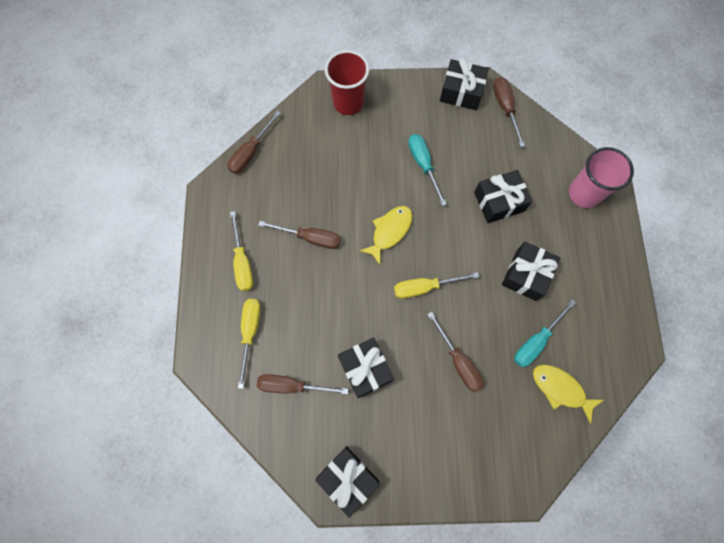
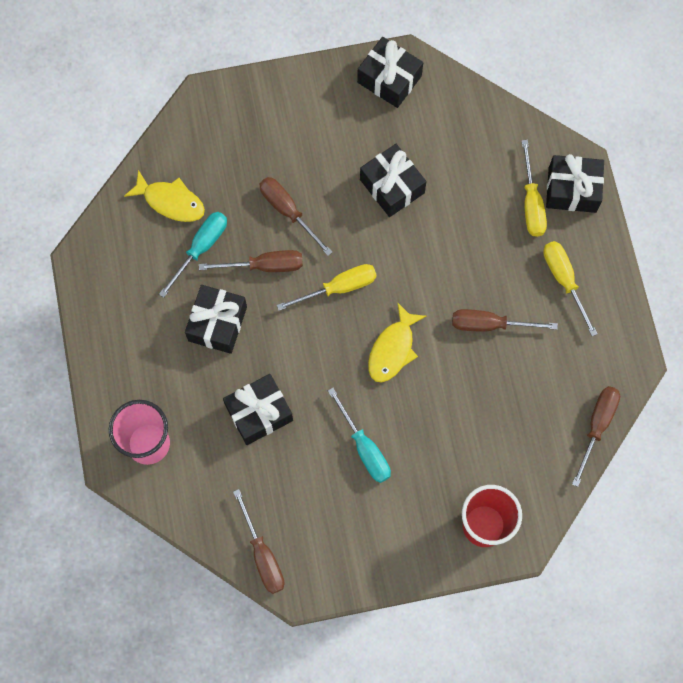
camera: 170 degrees right, 0 degrees up
brown screwdriver [257,374,349,394] -> brown screwdriver moved to [199,250,303,272]
black gift [440,58,489,110] -> black gift moved to [546,154,604,213]

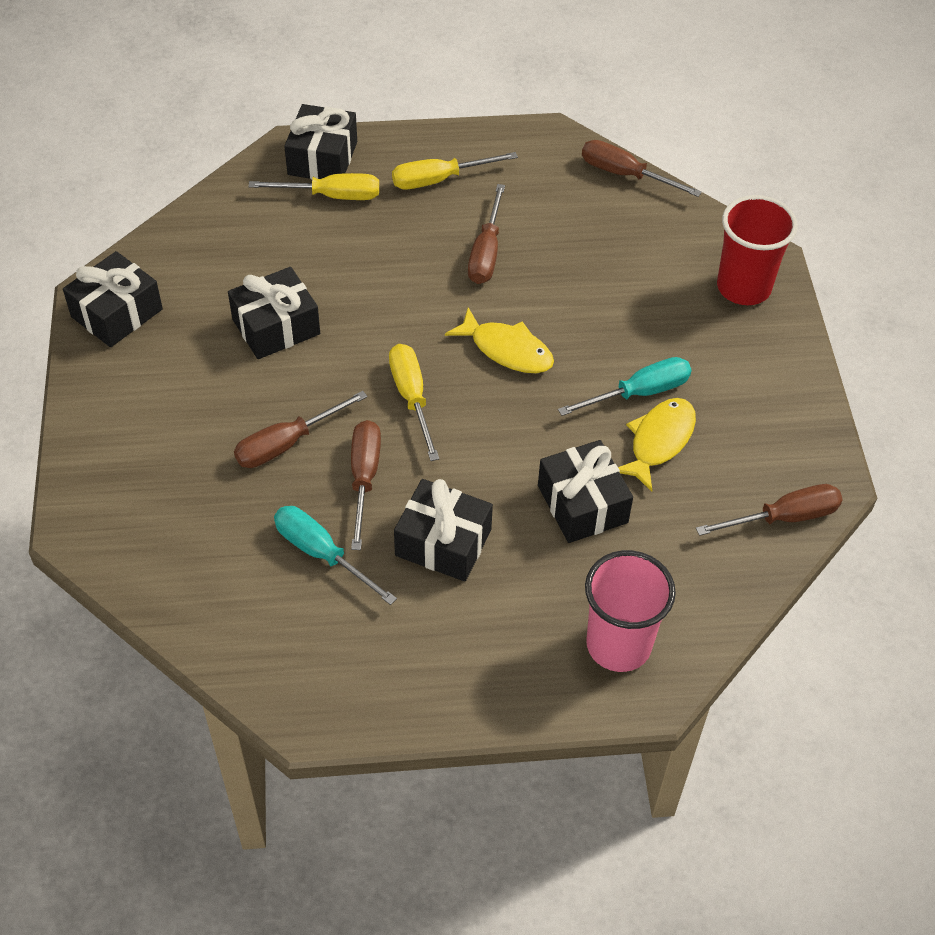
camera: 85 degrees left, 20 degrees down
yellow fish [124,170,205,222] -> yellow fish moved to [618,398,696,491]

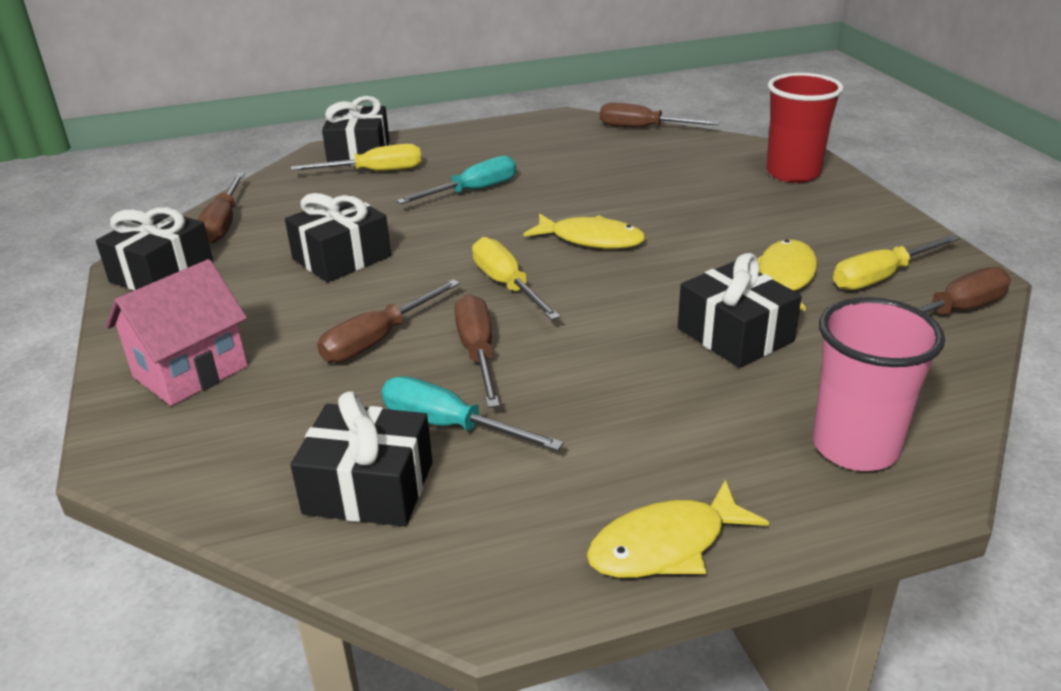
camera: 10 degrees left, 20 degrees down
yellow screwdriver [392,152,518,189] -> yellow screwdriver moved to [833,235,960,290]
black gift [394,479,493,581] -> black gift moved to [291,391,433,526]
brown screwdriver [468,184,505,284] -> brown screwdriver moved to [197,173,245,243]
turquoise screwdriver [558,357,692,416] -> turquoise screwdriver moved to [396,155,517,204]
none -> pink house [106,259,248,406]
none -> yellow fish [587,480,769,578]

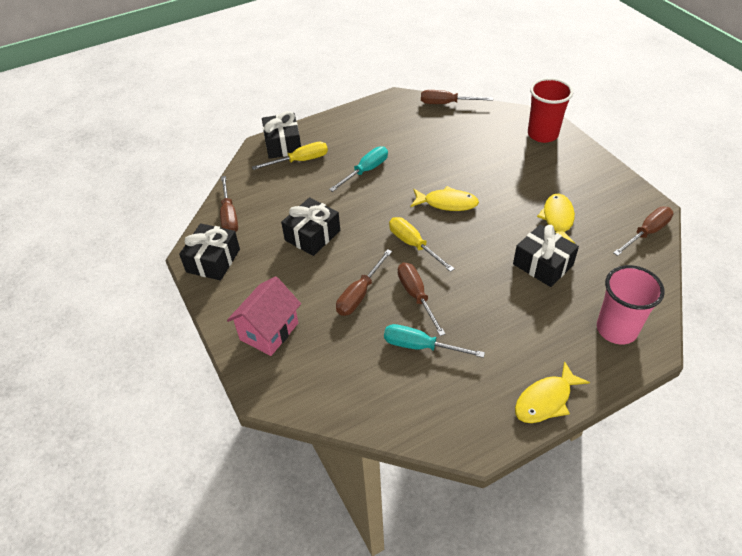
camera: 10 degrees left, 15 degrees up
black gift [291,391,433,526] -> none
yellow screwdriver [833,235,960,290] -> none

